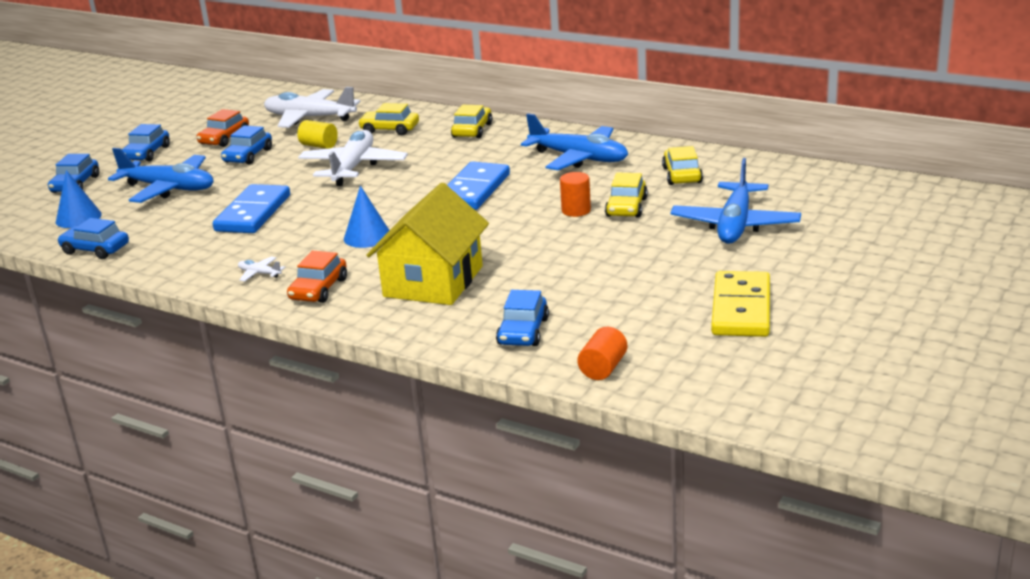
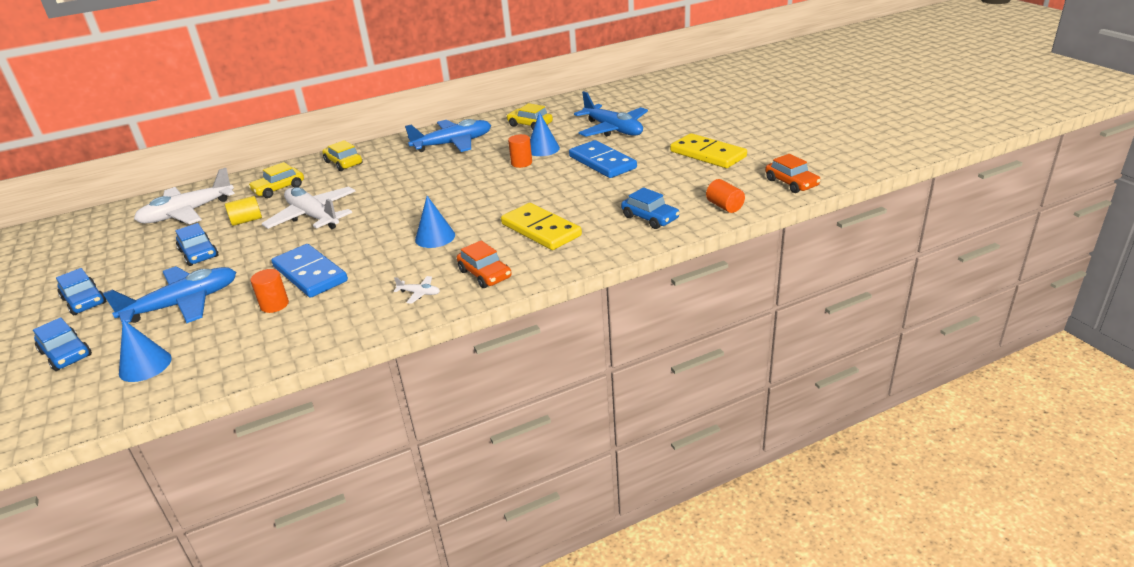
camera: 55 degrees left, 5 degrees up
blue car [57,218,129,259] -> none
orange car [197,109,249,147] -> orange car moved to [765,154,821,193]
white plane [238,257,286,282] -> white plane turned 135 degrees counterclockwise [394,276,440,304]
yellow house [366,183,489,305] -> yellow domino [501,203,582,250]
blue domino [447,161,510,210] -> blue domino moved to [569,140,637,178]
yellow car [605,173,648,217] -> blue cone [530,112,560,156]
none -> orange cylinder [250,269,289,313]

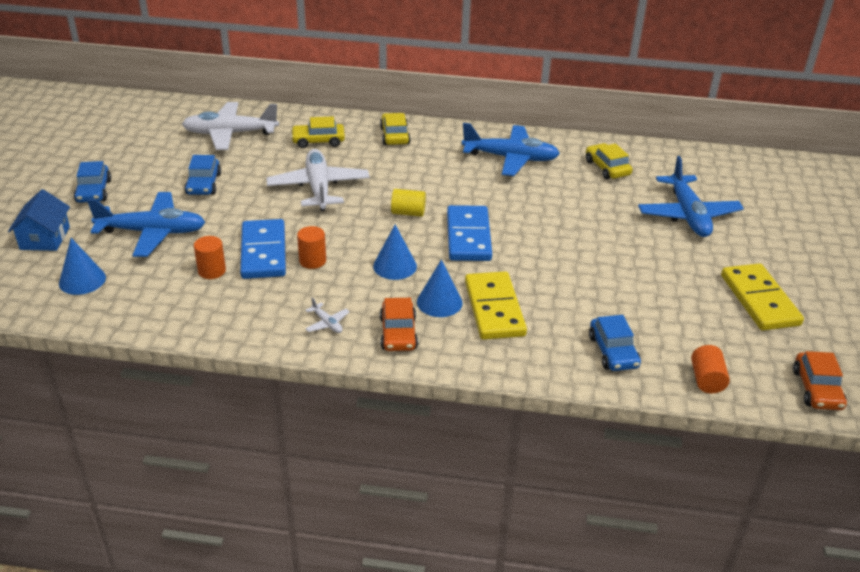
camera: 30 degrees right, 5 degrees up
blue car [33,317,92,371] -> blue house [8,189,70,251]
yellow cylinder [225,196,262,226] -> yellow cylinder moved to [391,189,426,217]
orange cylinder [508,134,532,168] -> orange cylinder moved to [297,226,326,269]
blue cone [530,112,560,156] -> blue cone moved to [417,260,463,317]
blue domino [569,140,637,178] -> blue domino moved to [447,205,492,261]

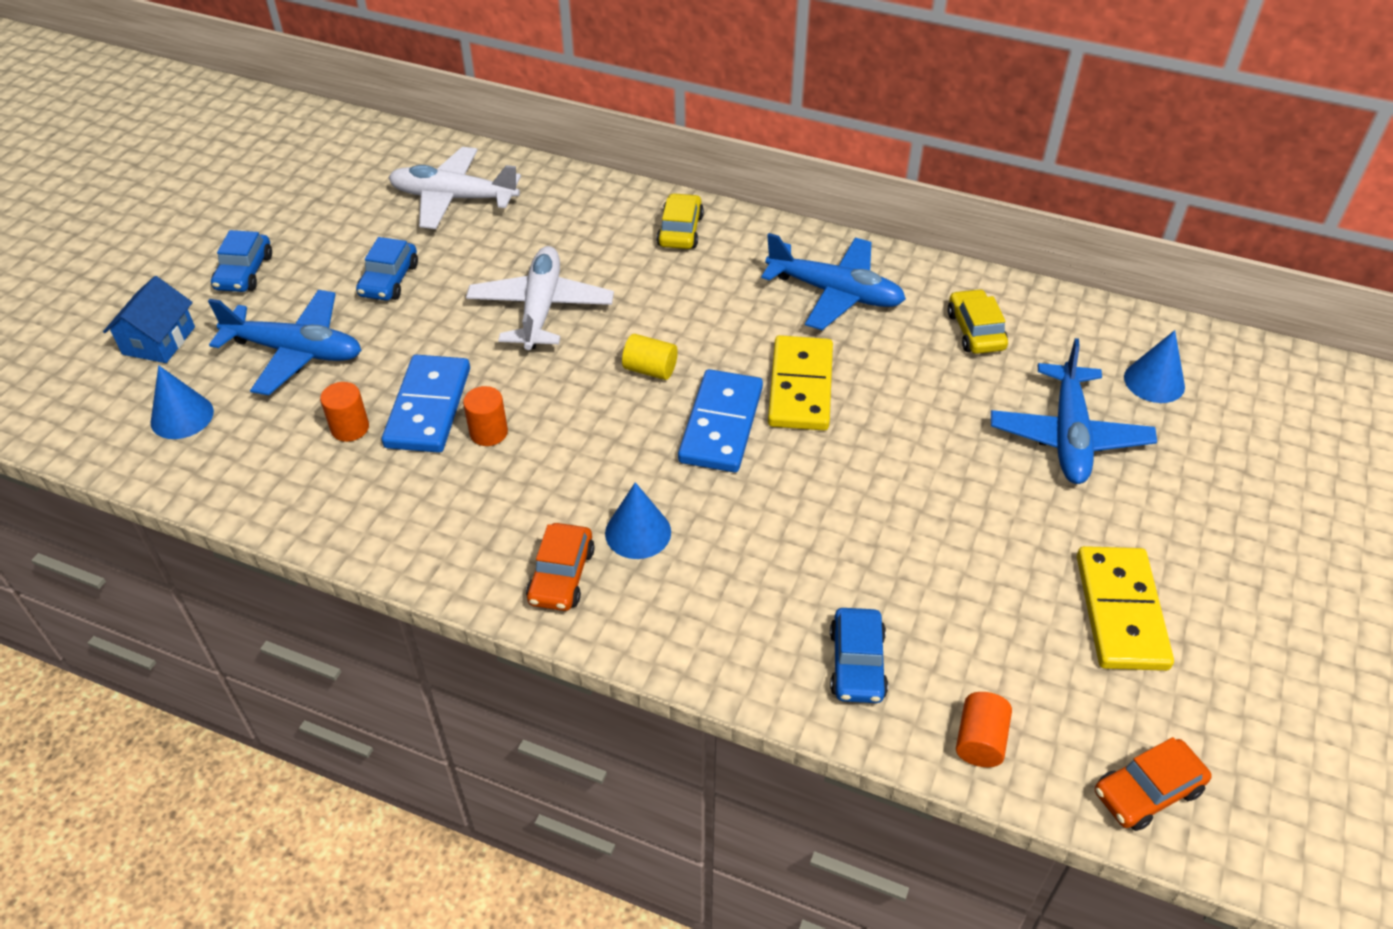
camera: 15 degrees right, 10 degrees up
yellow car [291,116,345,148] -> none
white plane [305,297,350,333] -> none
blue cone [373,225,417,280] -> blue cone moved to [1124,330,1185,403]
yellow domino [465,271,527,340] -> yellow domino moved to [768,335,833,431]
orange car [793,351,847,410] -> orange car turned 45 degrees clockwise [1095,737,1212,831]

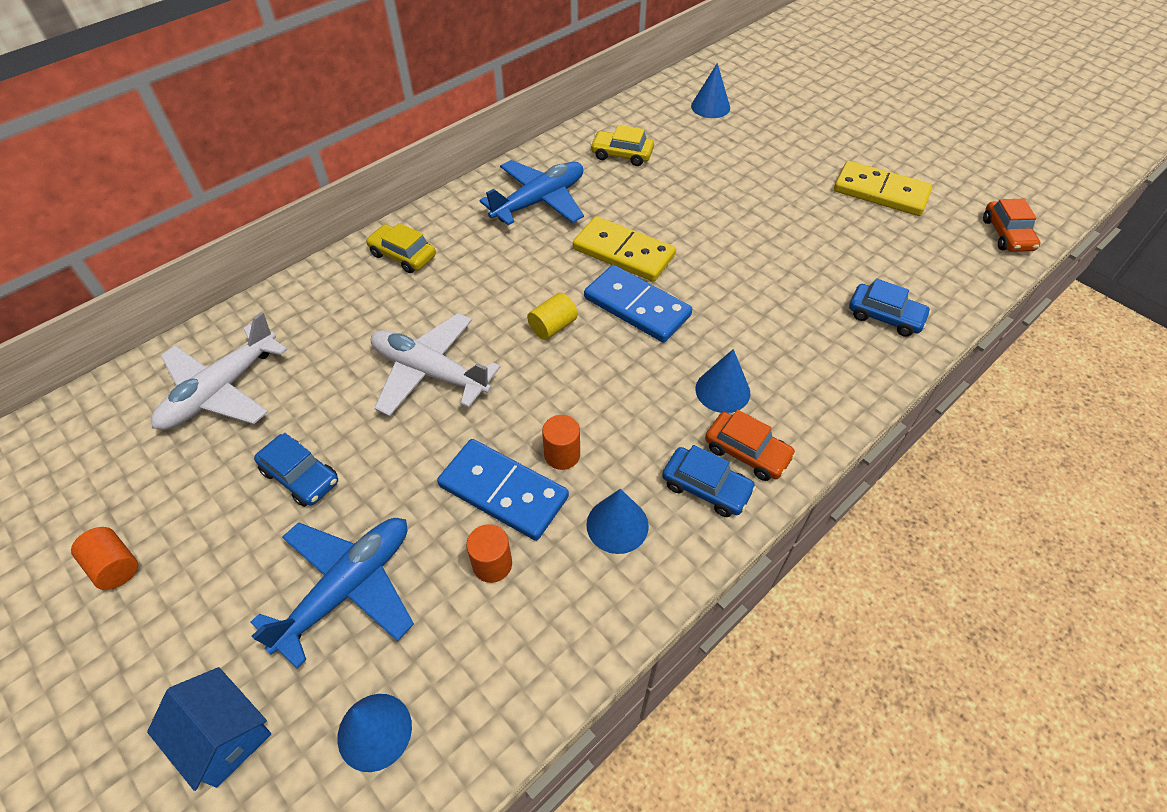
camera: 65 degrees left, 5 degrees up
blue car [211,230,272,292] -> blue car moved to [662,445,756,517]
orange cylinder [956,692,1012,767] -> orange cylinder moved to [71,527,138,590]
blue plane [991,338,1157,484] -> none
none -> blue cone [586,489,649,554]

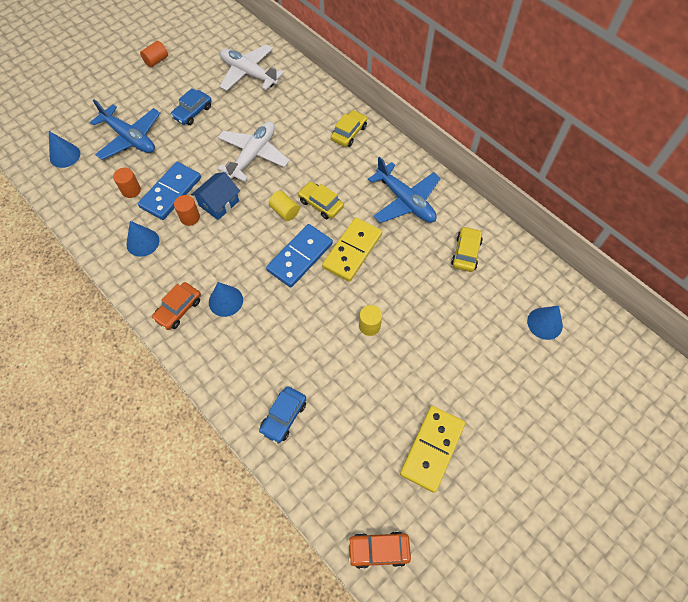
camera: 90 degrees right, 10 degrees up
blue house [147,667,271,791] -> blue house moved to [191,172,240,220]
blue car [662,445,756,517] -> none
none -> yellow car [298,181,344,219]
none -> yellow cylinder [359,305,382,336]

